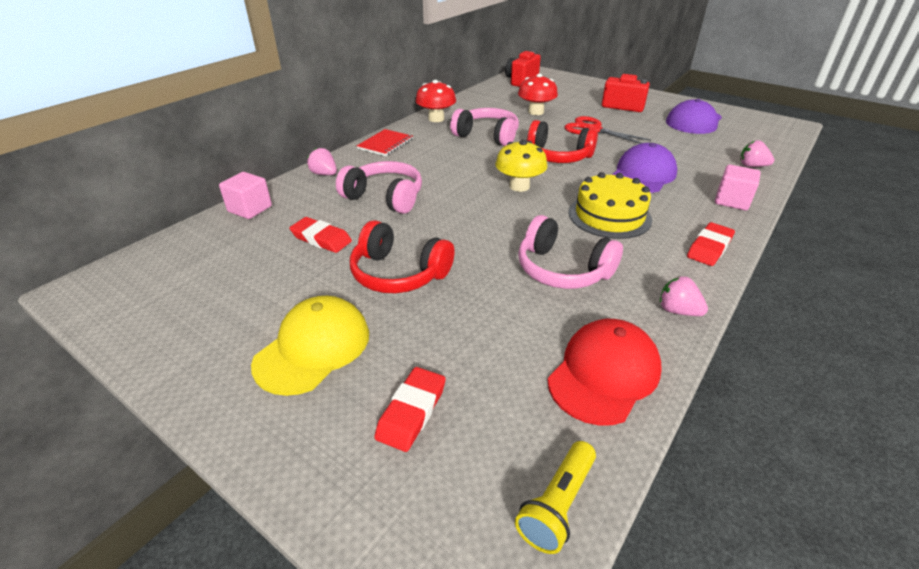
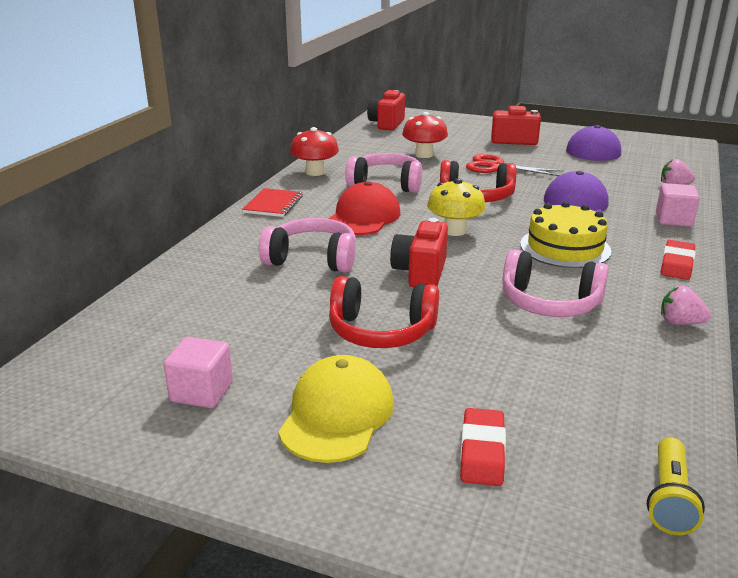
camera: 15 degrees left, 10 degrees down
pink cube [219,172,272,219] -> pink cube moved to [163,337,233,408]
red eraser [289,217,352,253] -> none
pink strawberry [307,148,337,175] -> none
red cap [548,319,662,426] -> red cap moved to [329,181,401,235]
none -> red camera [390,218,448,287]

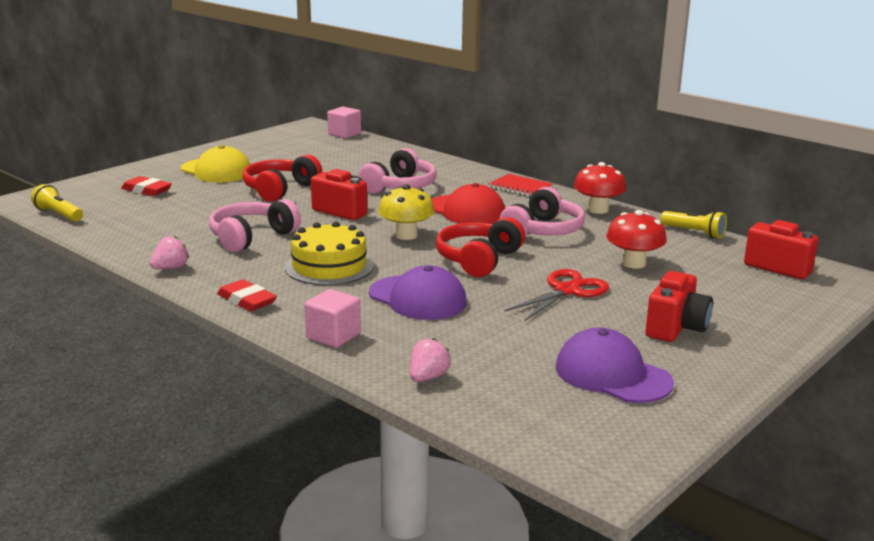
camera: 110 degrees right, 5 degrees down
pink cube [163,337,233,408] -> pink cube moved to [327,107,361,139]
none -> yellow flashlight [660,211,727,239]

